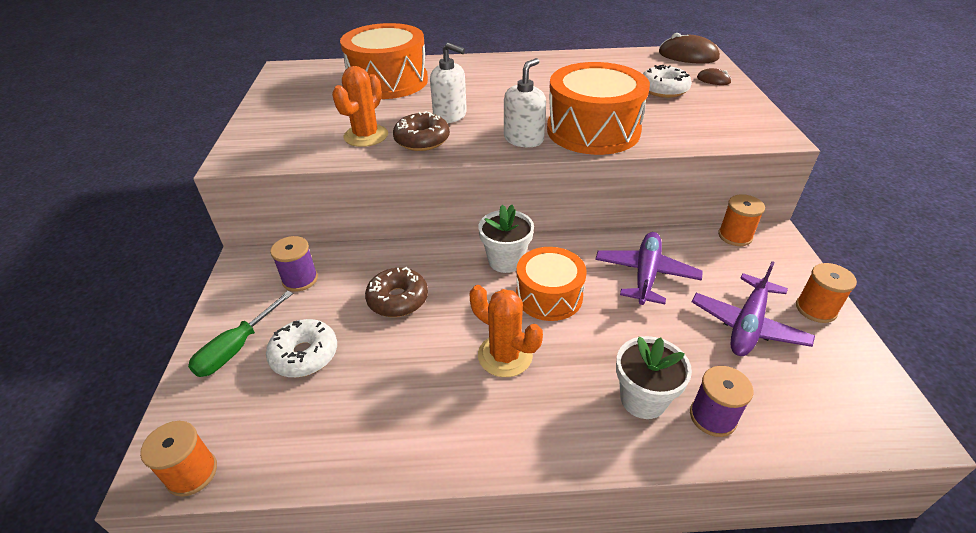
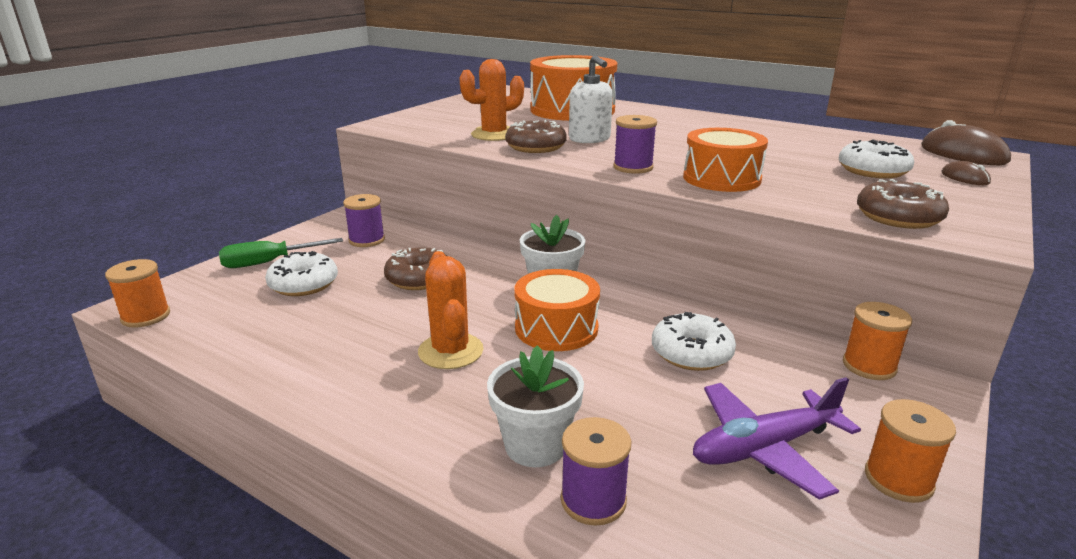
camera: 35 degrees right, 15 degrees down
white soap dispenser [504,58,546,147] -> purple spool [613,115,657,174]
orange drum [547,62,650,155] -> orange drum [683,128,768,192], size x0.65
purple plane [595,232,703,305] -> white donut [652,312,736,371]
none -> brown donut [857,179,949,229]

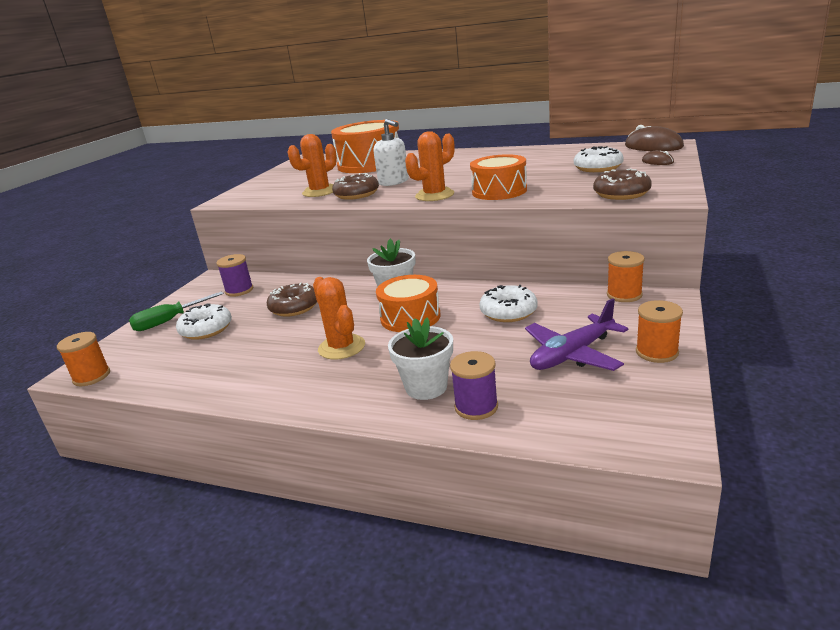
camera: 10 degrees left, 0 degrees up
purple spool [613,115,657,174] -> orange cactus [405,131,455,201]

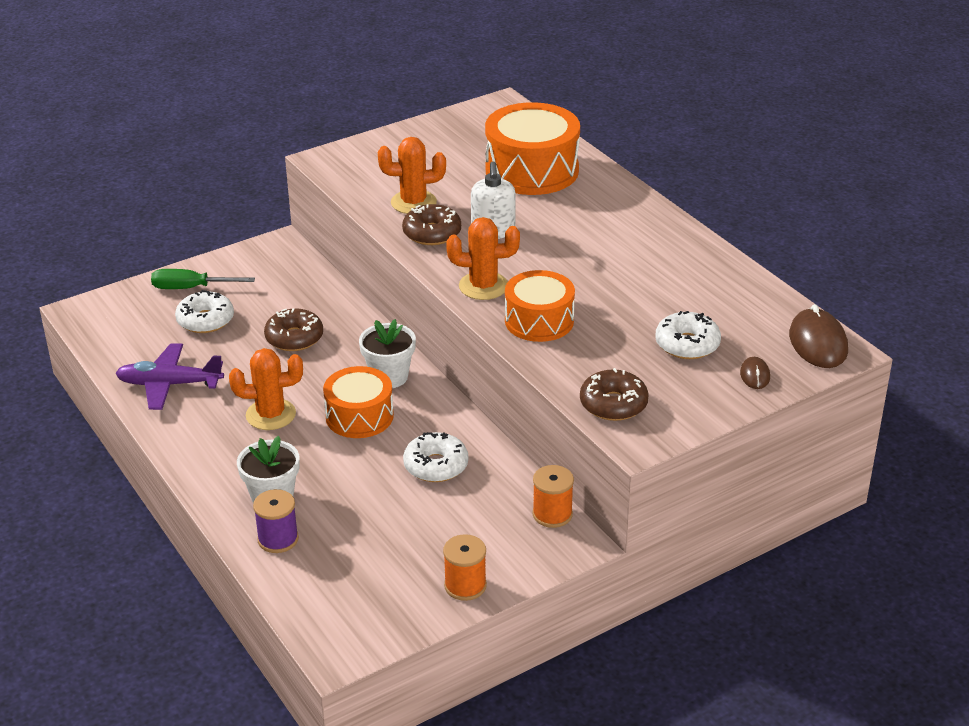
camera: 35 degrees right, 10 degrees up
orange spool [57,332,110,386] -> none
purple spool [216,254,253,297] -> none
orange cactus [313,277,365,360] -> orange cactus turned 75 degrees clockwise [229,348,303,430]
purple plane [525,298,628,371] -> purple plane moved to [115,343,224,410]

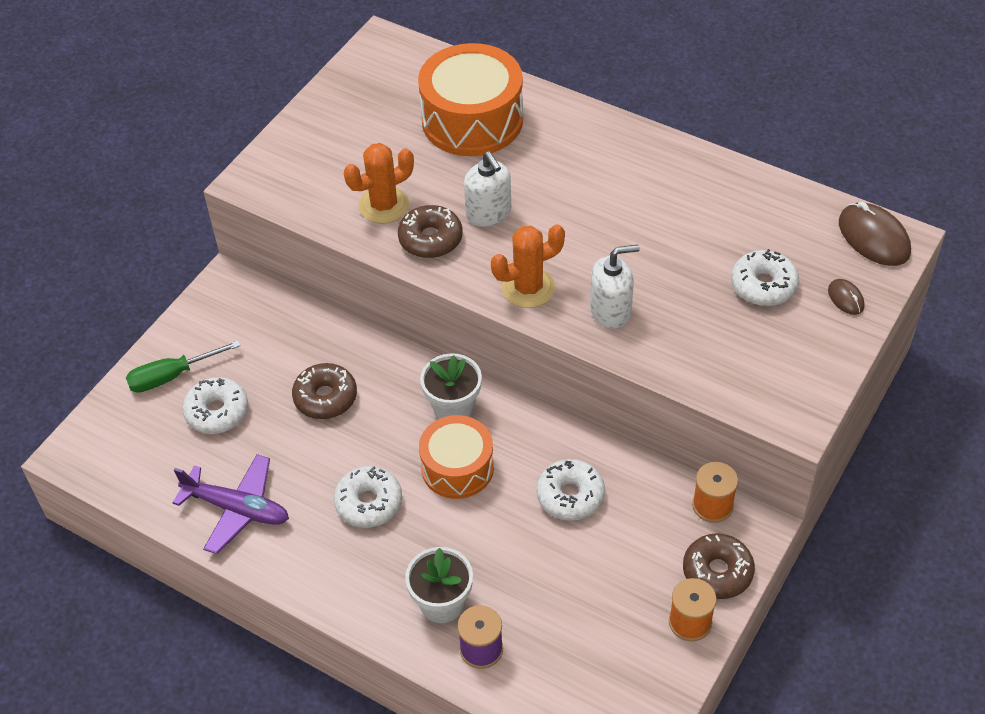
camera: 25 degrees left, 15 degrees up
purple plane [115,343,224,410] -> purple plane turned 135 degrees counterclockwise [172,454,289,554]
orange cactus [229,348,303,430] -> white donut [334,466,402,528]
orange drum [505,270,575,342] -> white soap dispenser [590,245,640,329]
brown donut [580,368,649,421] -> brown donut moved to [683,533,755,599]

